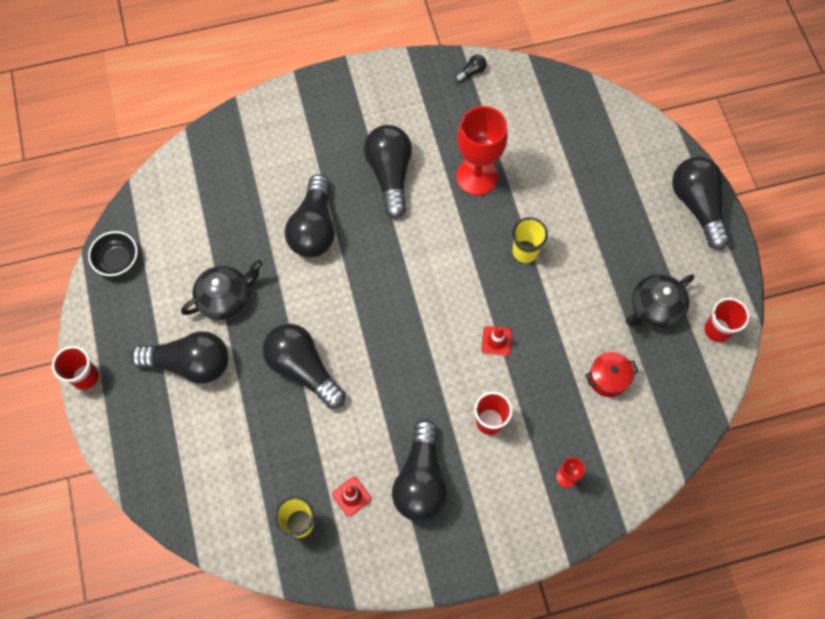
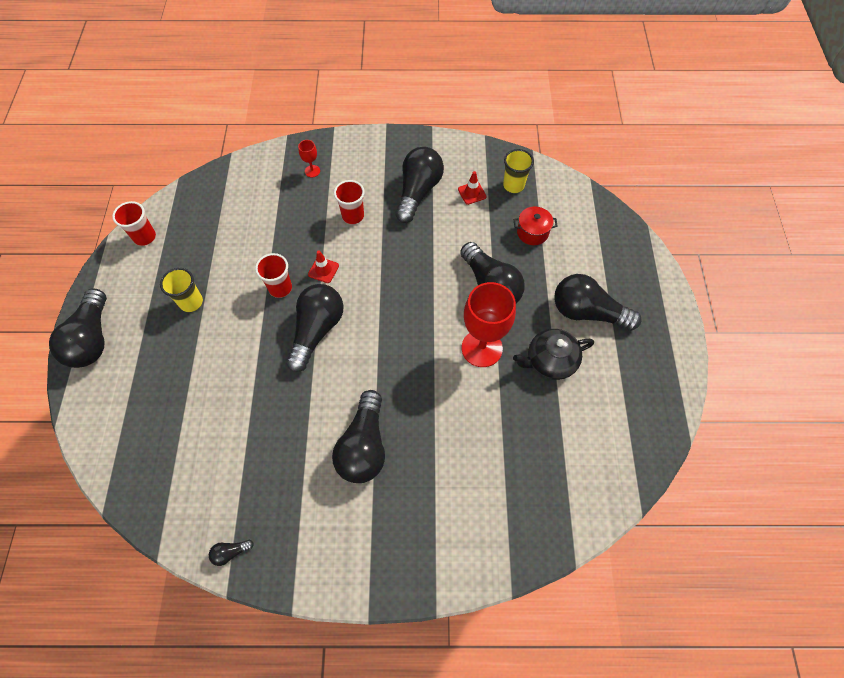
camera: 165 degrees left, 5 degrees down
red cup [52,346,99,390] -> red cup moved to [255,253,292,298]
black bowl [88,231,138,276] -> none
black light bulb [285,174,335,258] -> black light bulb moved to [286,284,344,372]
red goblet [456,106,508,195] -> red goblet moved to [462,282,516,367]
yellow cup [512,217,548,263] -> yellow cup moved to [160,268,203,312]
red pot [585,352,639,397] -> red pot moved to [514,206,558,245]
black teapot [625,274,694,329] -> none

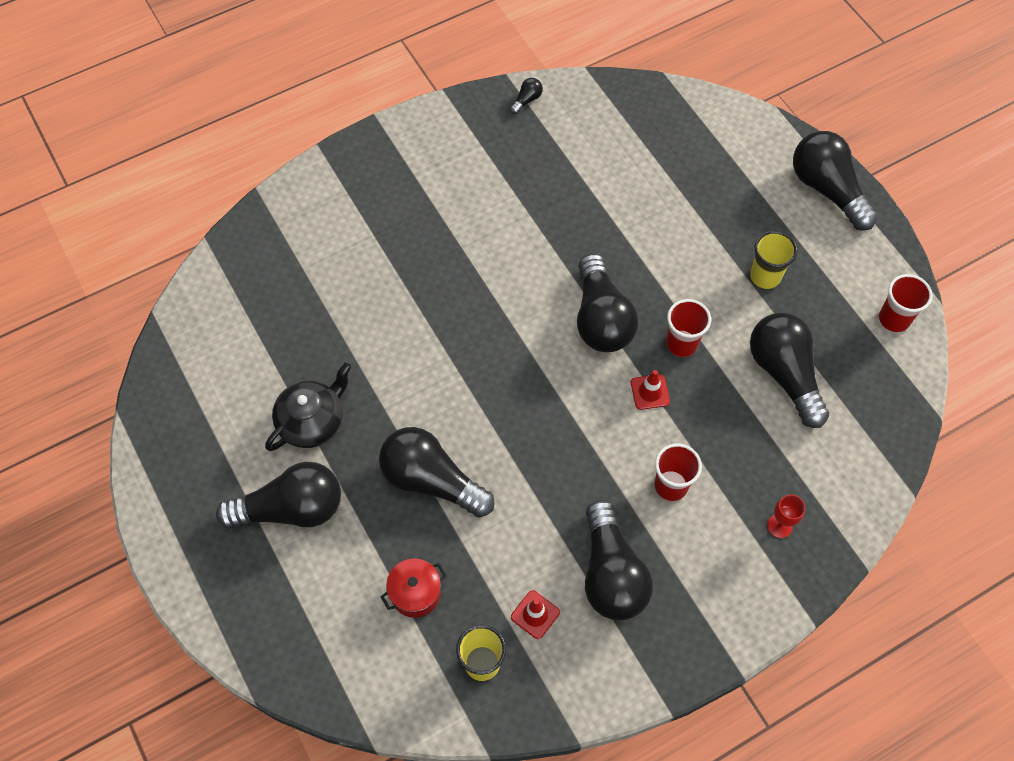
camera: 150 degrees right, 0 degrees up
black light bulb [332,390,385,483] -> black light bulb moved to [750,313,829,428]
red goblet [462,282,516,367] -> none

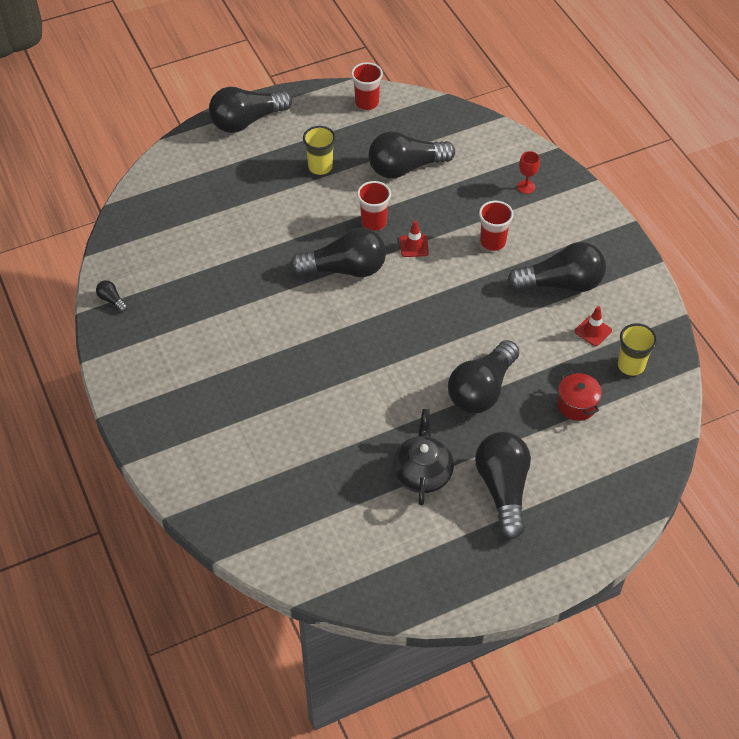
camera: 85 degrees left, 10 degrees down
black teapot [265,362,352,451] -> black teapot turned 45 degrees clockwise [393,409,454,505]

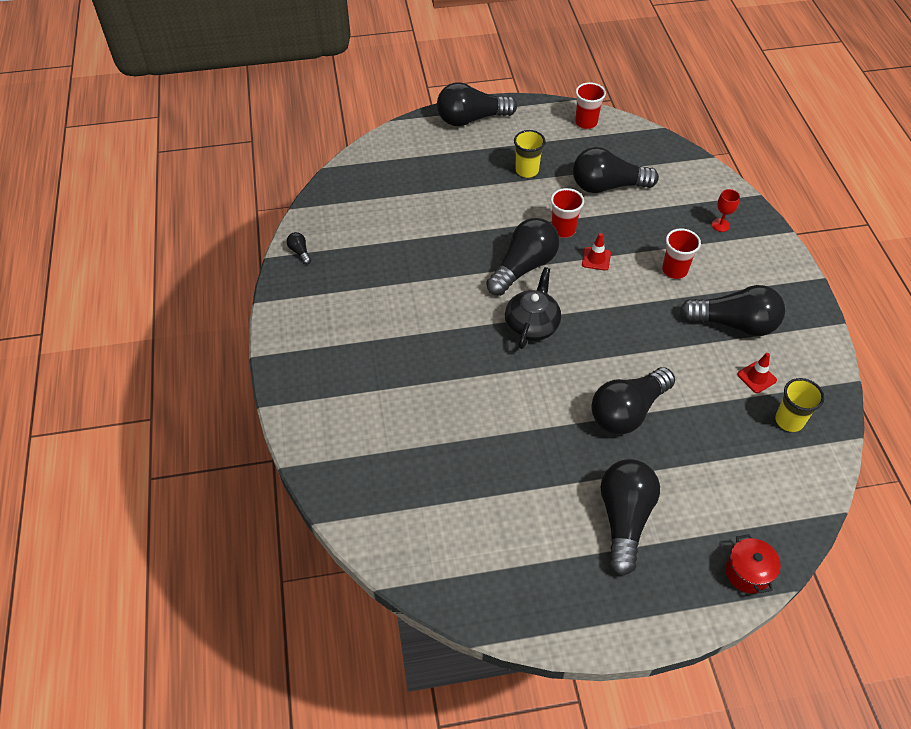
camera: 15 degrees right, 0 degrees up
black light bulb [290,228,386,277] -> black light bulb turned 60 degrees counterclockwise [486,218,560,296]
black teapot [393,409,454,505] -> black teapot moved to [505,267,561,349]
red pot [557,372,602,421] -> red pot moved to [725,534,781,594]

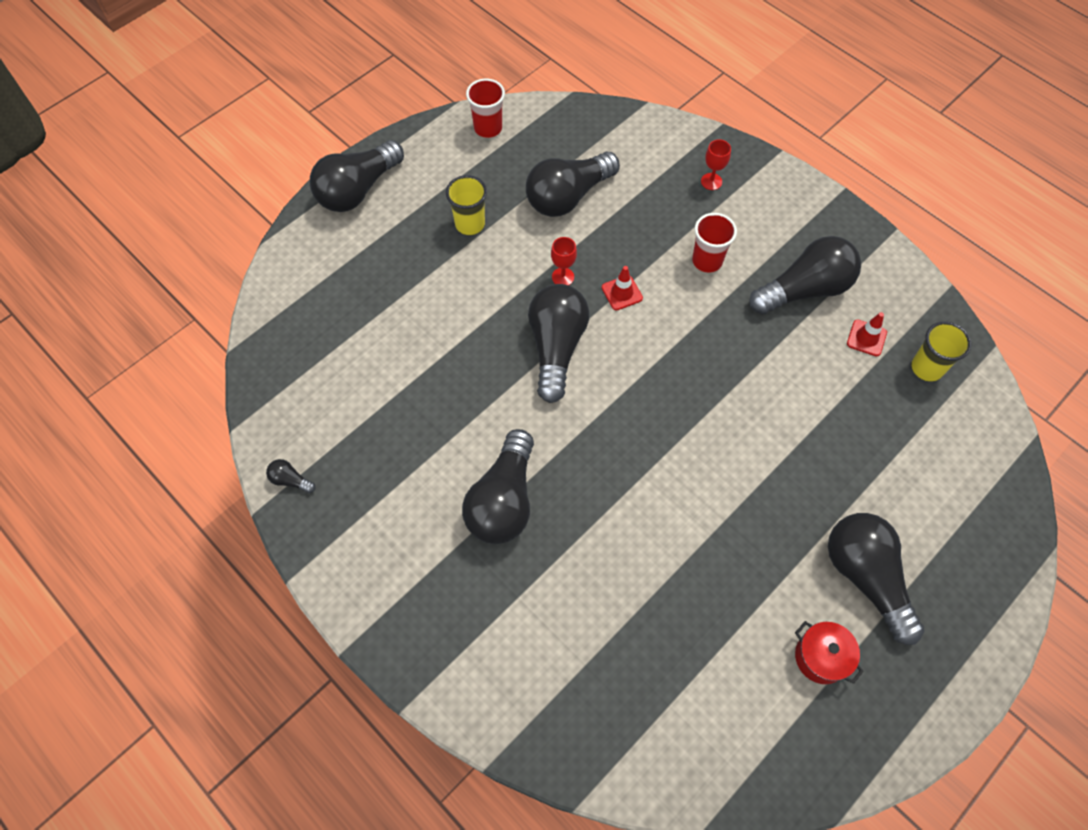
camera: 35 degrees left, 10 degrees up
black teapot [505,267,561,349] -> none
red cup [551,188,584,238] -> red goblet [551,237,577,286]
black light bulb [591,367,675,435] -> black light bulb moved to [462,429,534,544]
red pot [725,534,781,594] -> red pot moved to [795,621,864,684]

